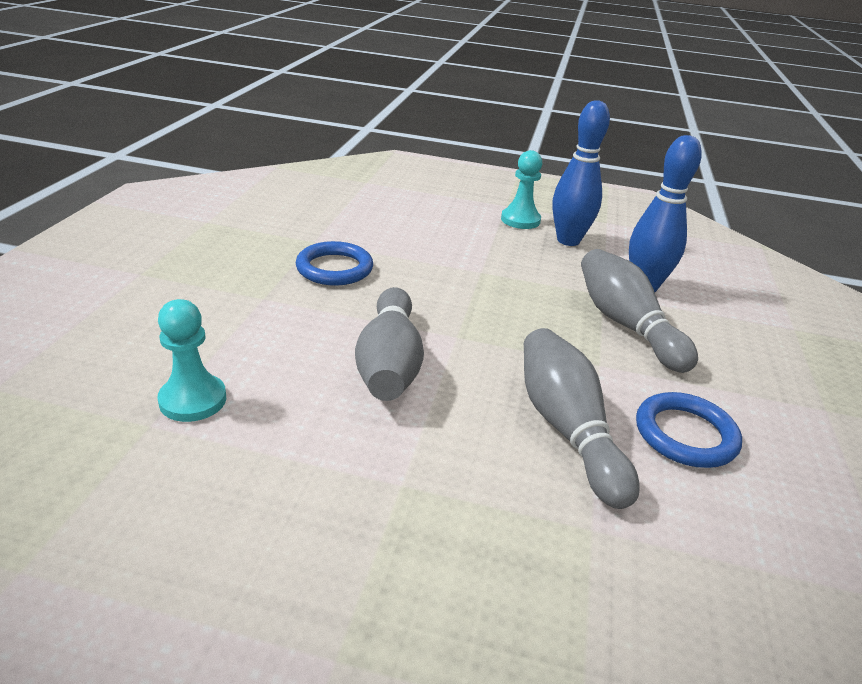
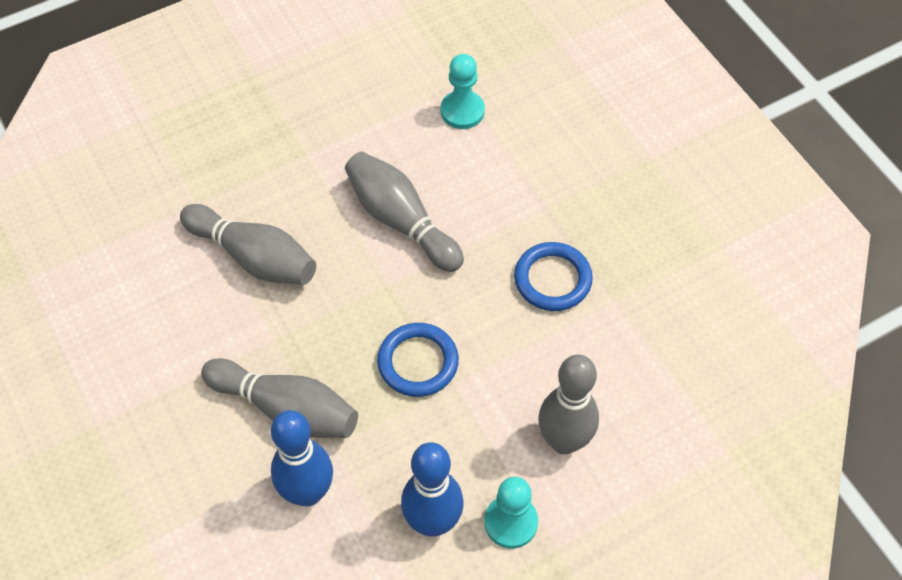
camera: 140 degrees right, 25 degrees up
blue ring [636,392,742,468] -> blue ring moved to [377,323,459,397]
none -> grey bowling pin [538,355,599,454]

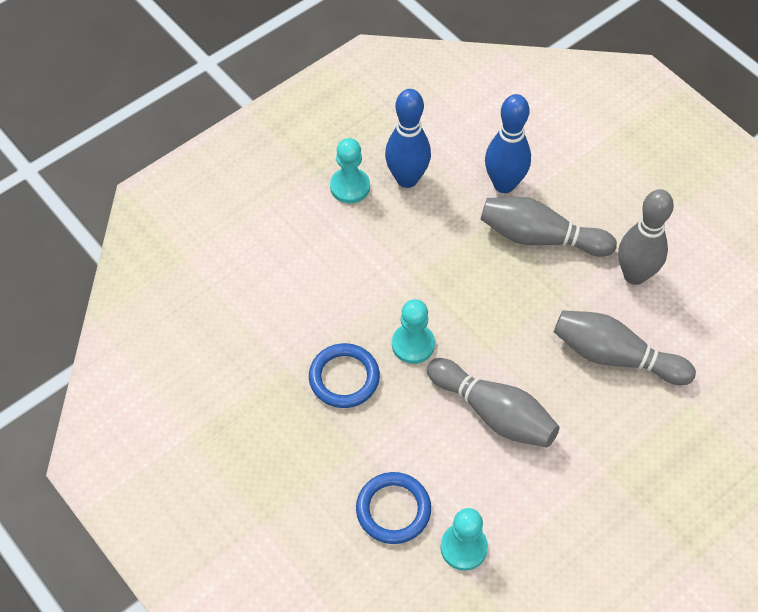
camera: 170 degrees right, 0 degrees up
blue ring [377,323,459,397] -> blue ring moved to [356,472,431,544]
grey bowling pin [538,355,599,454] -> grey bowling pin moved to [618,189,674,285]
none -> turquoise pawn [392,299,435,364]

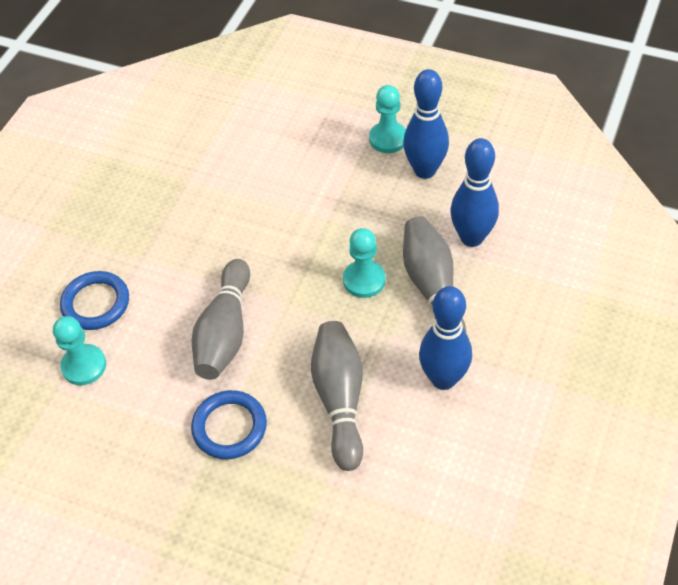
camera: 65 degrees right, 5 degrees down
blue ring [309,343,380,408] -> blue ring moved to [191,390,267,459]
turquoise pawn [392,299,435,364] -> turquoise pawn moved to [343,228,385,298]
grey bowling pin [618,189,674,285] -> blue bowling pin [419,286,472,390]

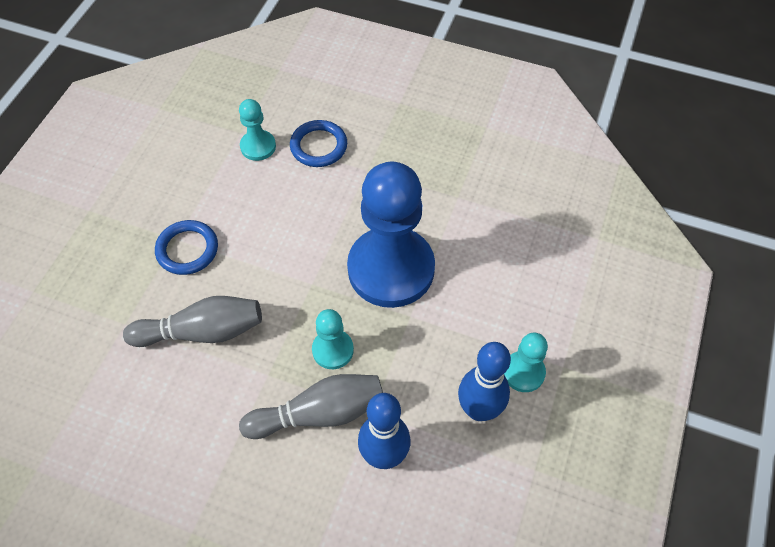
camera: 85 degrees right, 5 degrees up
grey bowling pin [192,259,250,380] -> none
blue bowling pin [419,286,472,390] -> none
none -> blue pawn [347,162,435,308]

